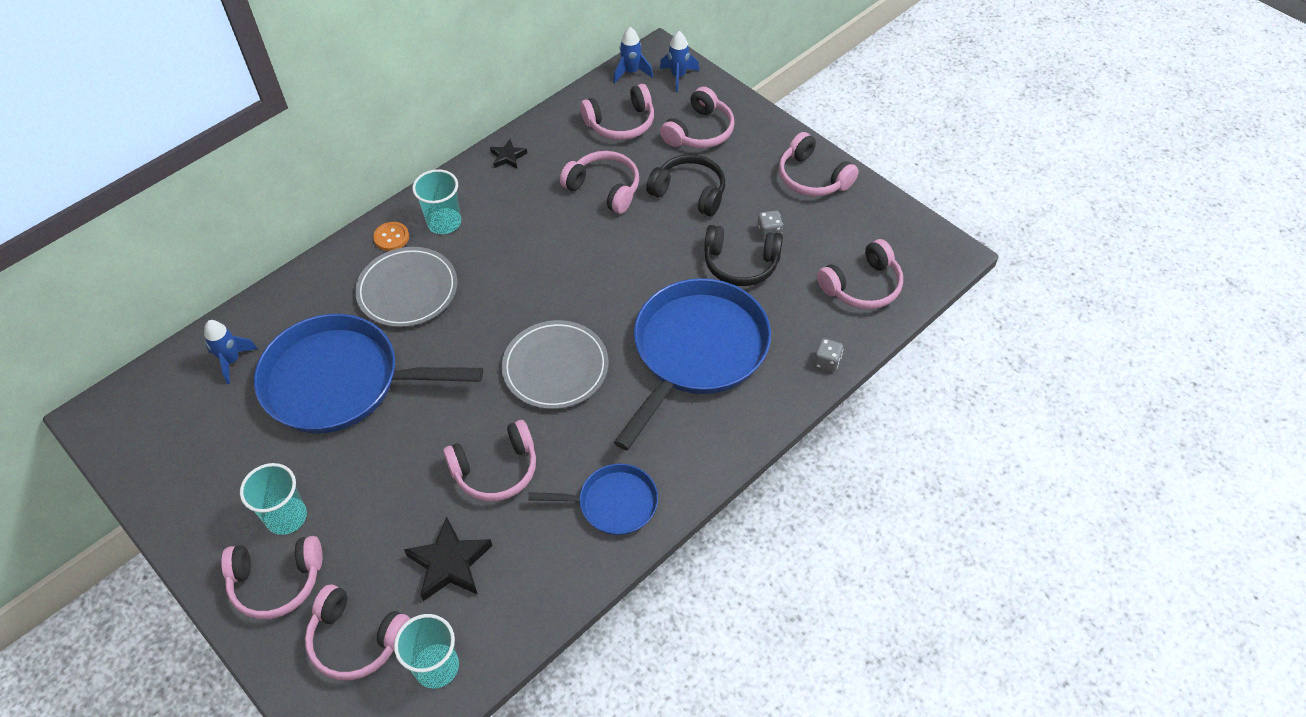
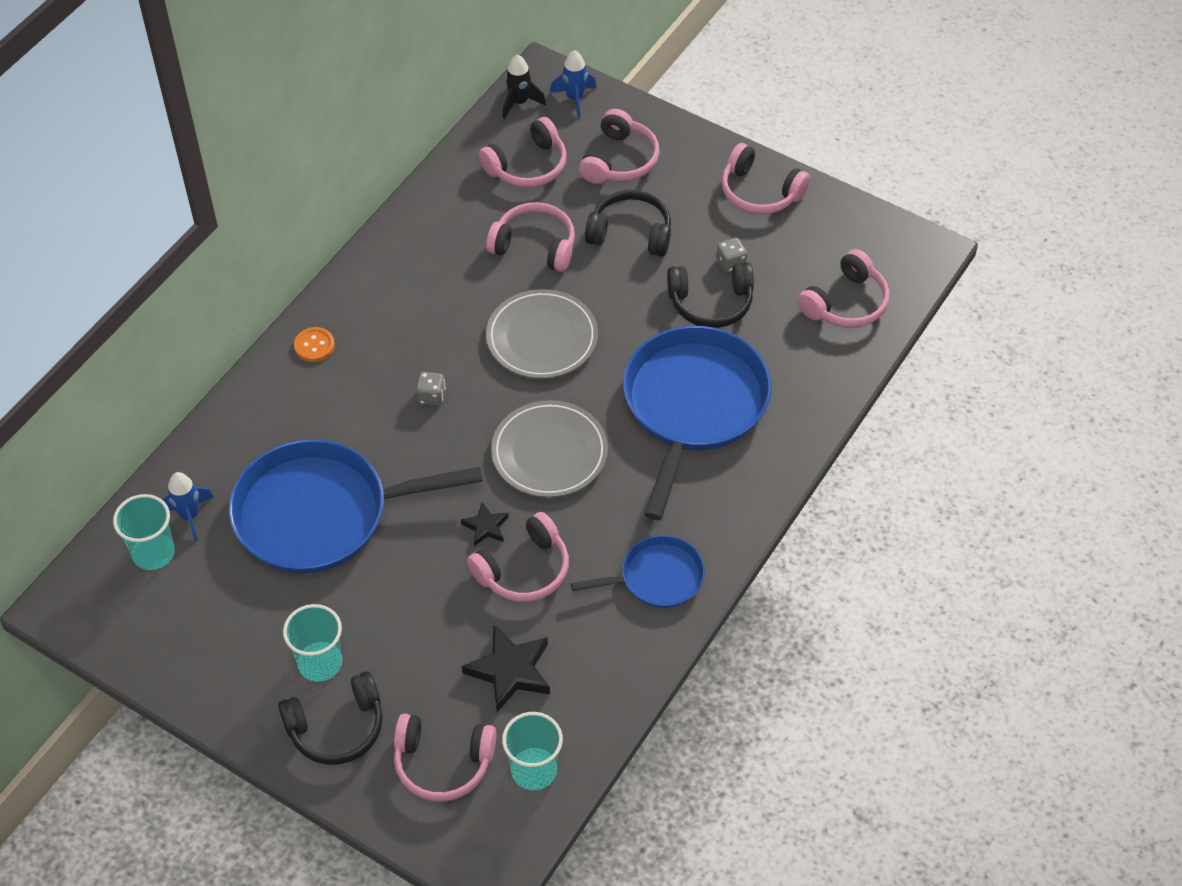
camera: 15 degrees left, 0 degrees up
pink headphones [221,536,322,619] -> black headphones [278,671,383,765]
grey plate [355,247,457,327] -> grey plate moved to [486,289,598,379]
turquoise cup [412,169,461,234] -> turquoise cup moved to [113,494,175,570]
black star [490,139,527,168] -> black star moved to [461,502,508,546]
blue rocket [614,27,653,83] -> black rocket [503,54,546,119]
grey dice [814,338,843,372] -> grey dice moved to [416,372,446,406]

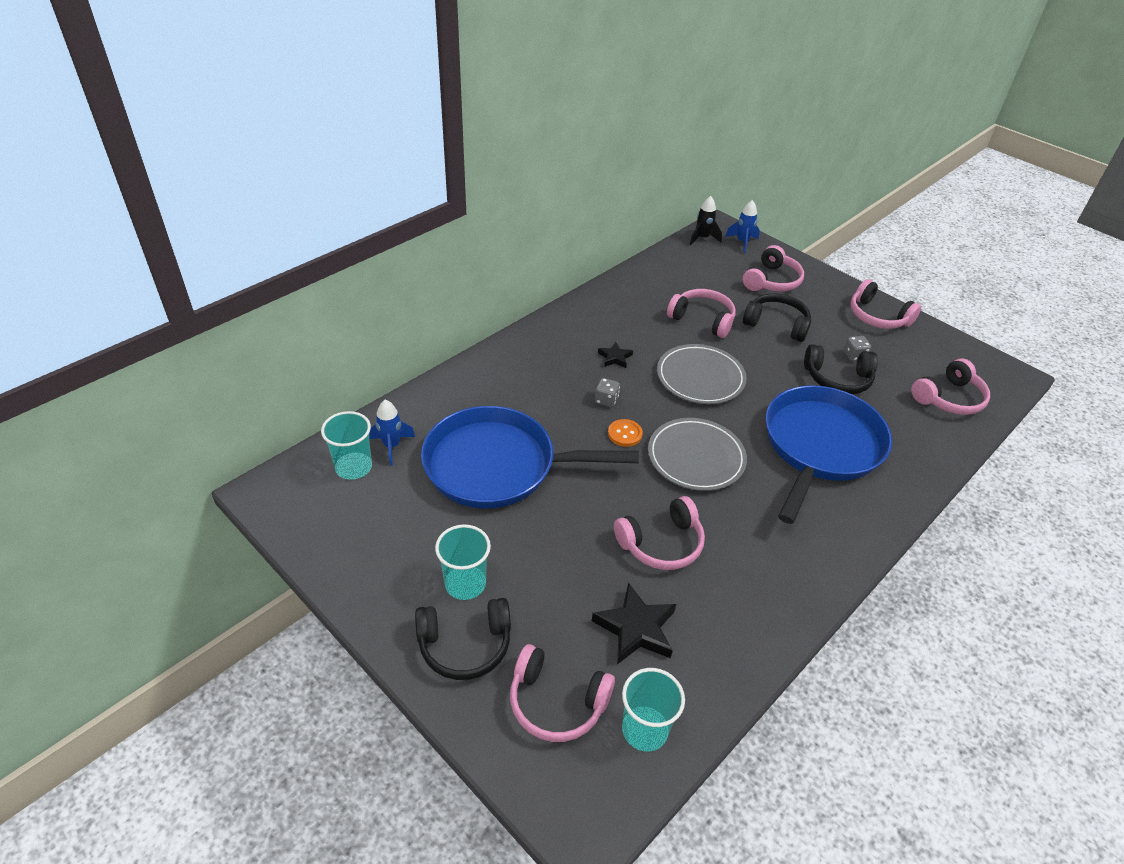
camera: 10 degrees right, 10 degrees down
orange button [294,327,335,362] -> orange button moved to [608,419,643,447]
black star [461,502,508,546] -> black star moved to [598,342,633,368]
pink headphones [479,117,567,188] -> none
blue pan [571,535,705,608] -> none

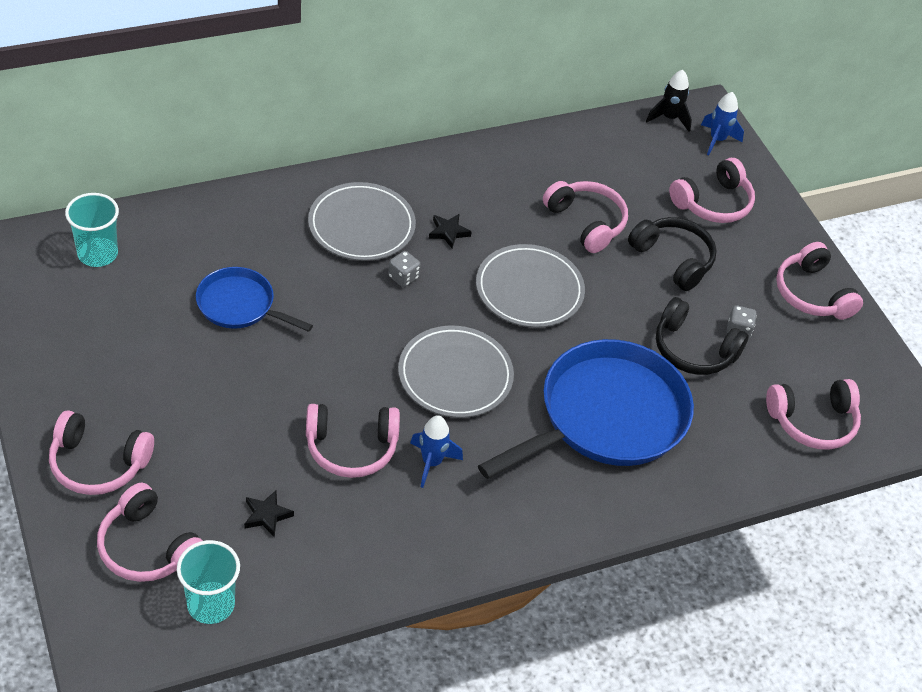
camera: 20 degrees right, 5 degrees up
blue rocket [369,400,415,466] -> blue rocket moved to [410,415,463,488]
black headphones [415,598,511,680] -> pink headphones [49,411,154,495]
blue pan [421,406,639,508] -> blue pan [196,267,313,332], size x0.53
turquoise cup [435,524,491,600] -> none
black star [592,582,676,664] -> black star [244,490,294,537], size x0.55
orange button [608,419,643,447] -> none
none -> grey plate [308,182,416,261]

